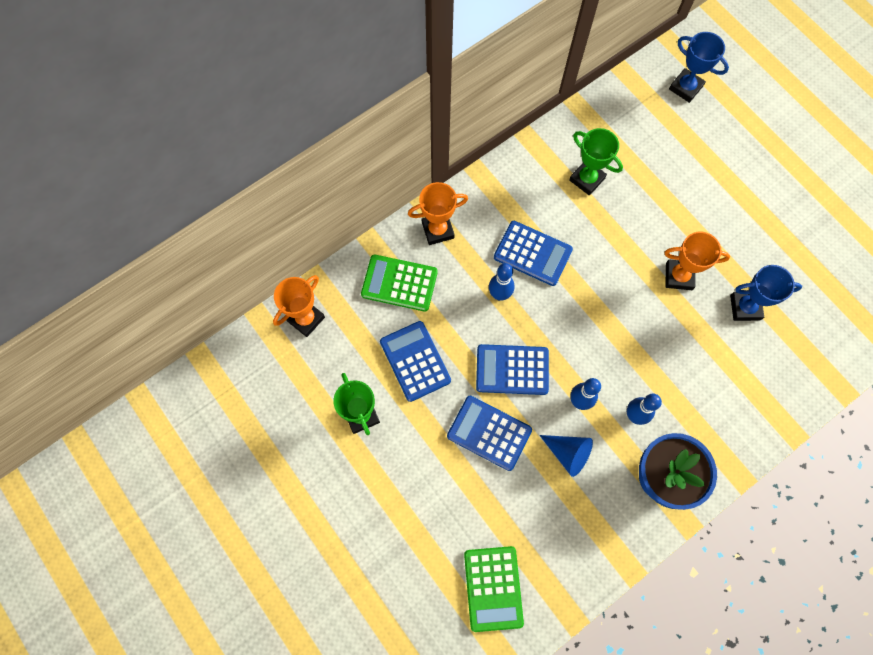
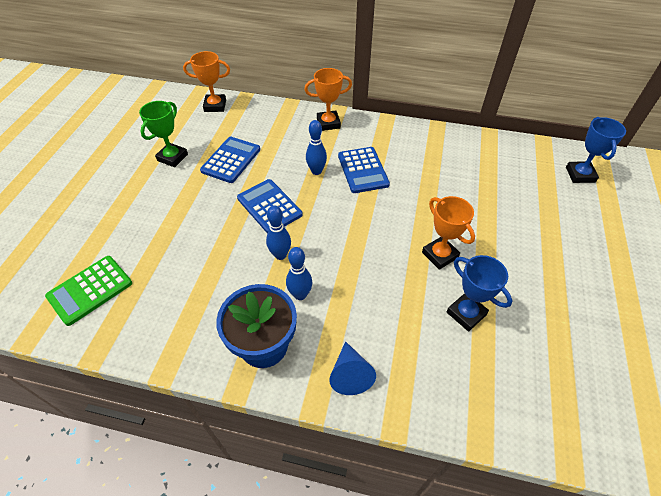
camera: 50 degrees right, 20 degrees down
green calculator [361,254,438,312] -> none
orange trophy [408,182,468,245] -> orange trophy turned 45 degrees counterclockwise [304,68,352,131]
blue calculator [447,396,532,471] -> none
blue cone [540,435,593,477] -> blue cone moved to [329,341,376,395]
green trophy [569,128,623,196] -> none

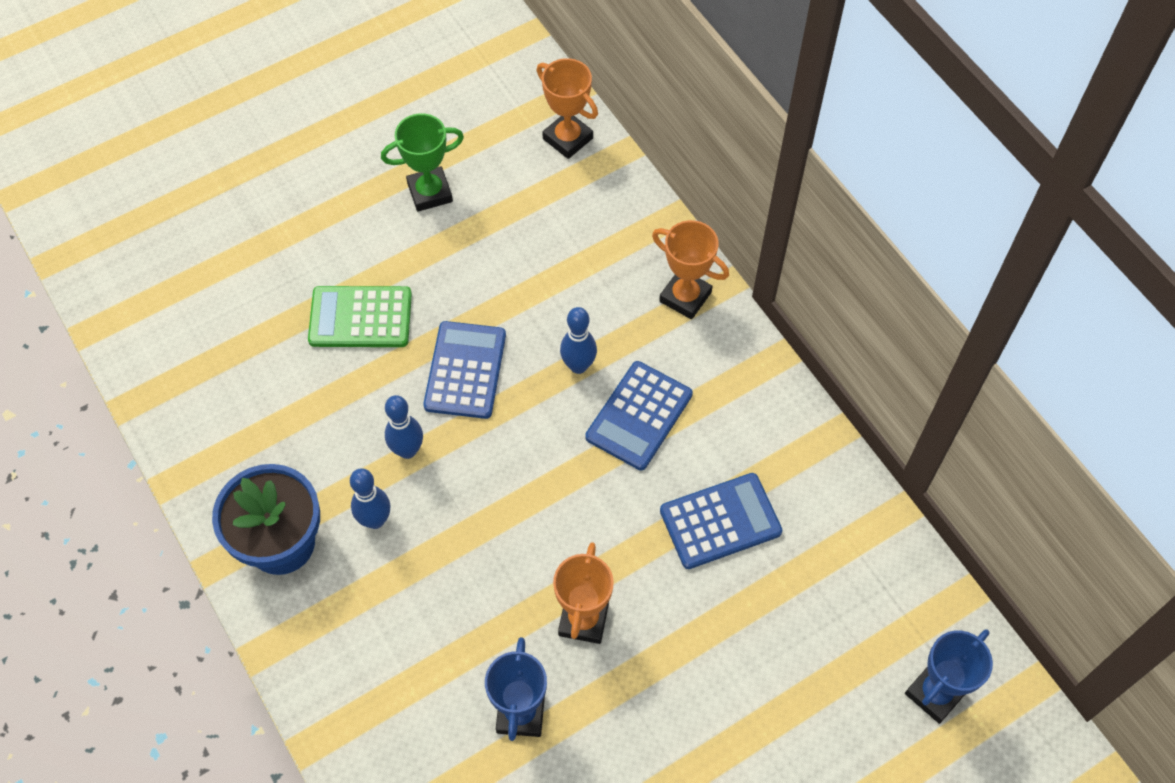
camera: 45 degrees right, 10 degrees up
green calculator [45,256,132,326] -> green calculator moved to [308,286,412,347]
blue calculator [200,137,260,183] -> blue calculator moved to [660,473,782,569]
blue cone [329,341,376,395] -> none

